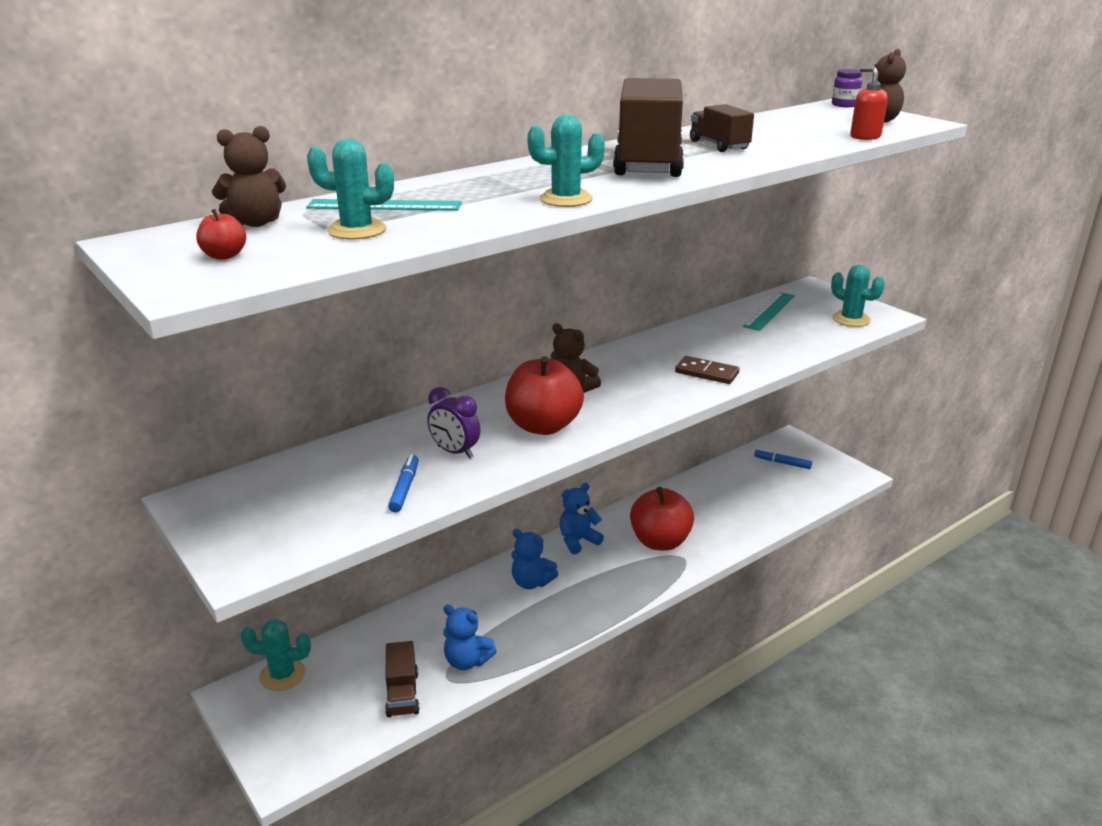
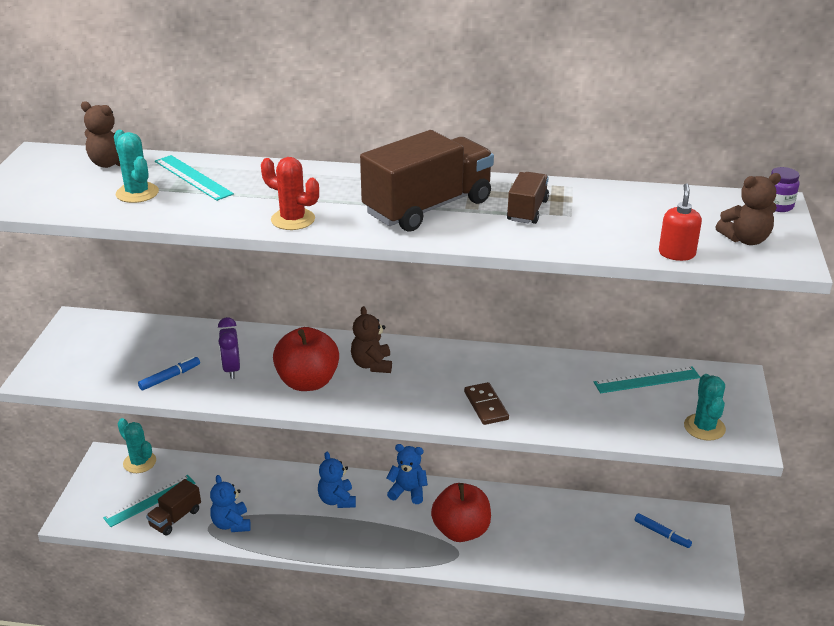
camera: 45 degrees right, 5 degrees up
red apple [196,209,246,259] -> none
turquoise cactus [527,115,605,207] -> red cactus [261,157,319,230]
blue marker [754,449,812,469] -> blue marker turned 150 degrees clockwise [635,513,692,548]
none -> turquoise ruler [103,475,196,527]

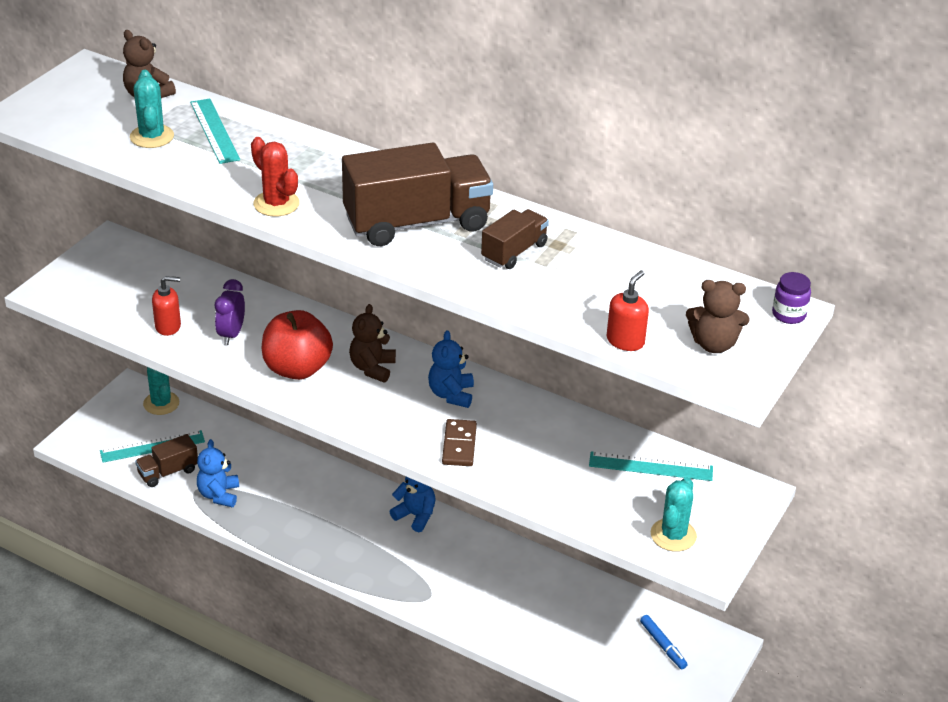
camera: 20 degrees right, 5 degrees up
blue marker [138,356,200,390] -> red soap dispenser [152,276,181,336]
blue teddy bear [318,452,356,508] -> blue teddy bear moved to [428,330,474,408]
red apple [431,483,491,542] -> none

